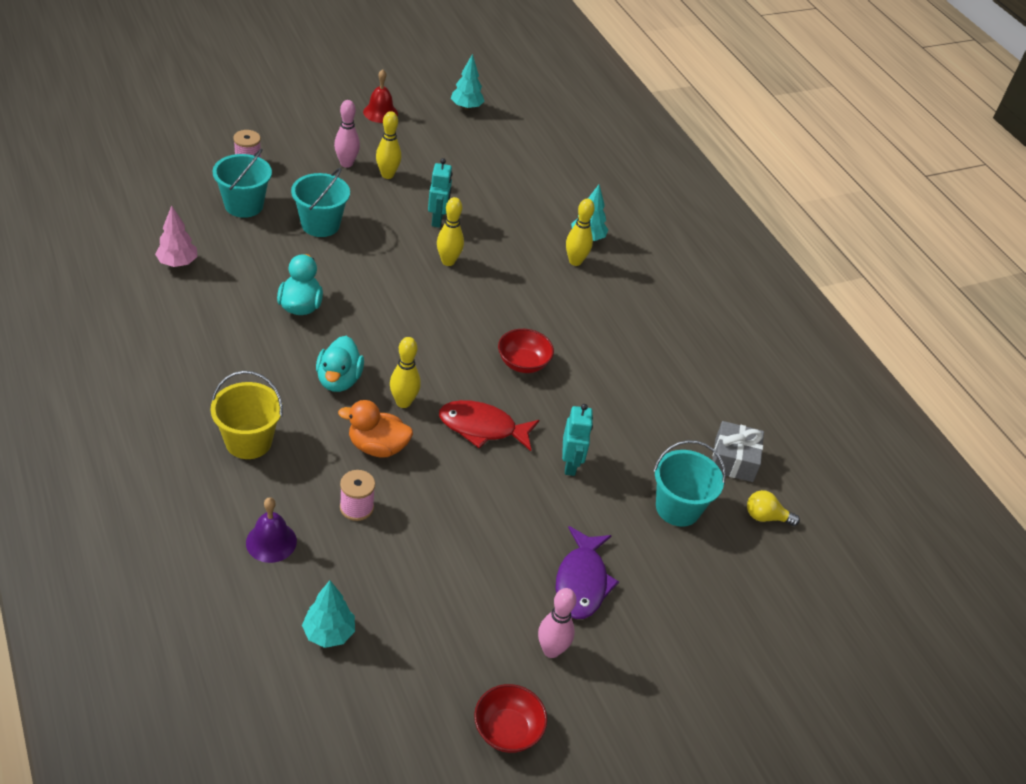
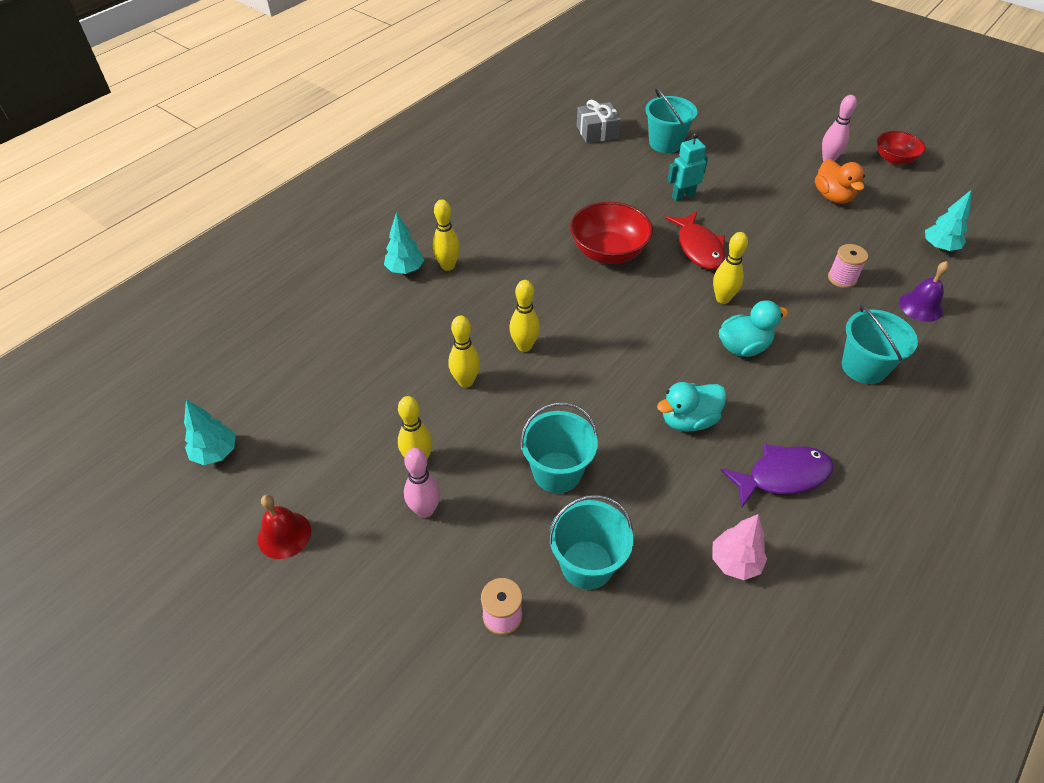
camera: 110 degrees left, 5 degrees up
yellow bucket [211,371,283,459] -> turquoise bucket [842,305,918,384]
orange duck [338,400,413,458] -> orange duck moved to [815,159,865,204]
turquoise robot [428,158,452,228] -> yellow bowling pin [448,316,480,388]
red bowl [498,329,554,373] -> red bowl [570,202,653,264], size x1.56
purple fish [556,526,619,619] -> purple fish moved to [721,444,834,507]
yellow light bulb [747,490,800,526] -> none

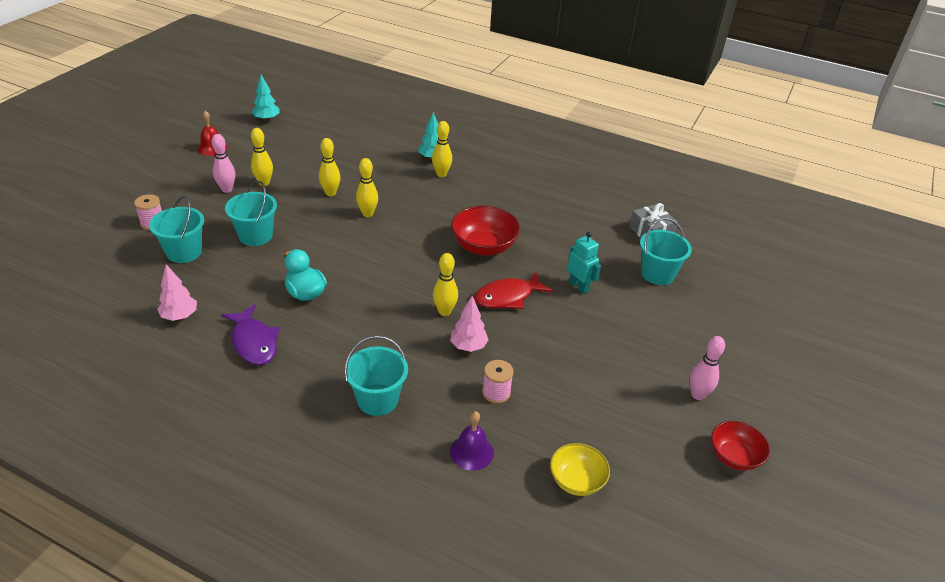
camera: 75 degrees right, 10 degrees down
turquoise duck [719,300,789,357] -> none
orange duck [815,159,865,204] -> none
turquoise tree [925,190,971,251] -> yellow bowl [550,443,610,496]
none -> pink tree [450,296,489,352]

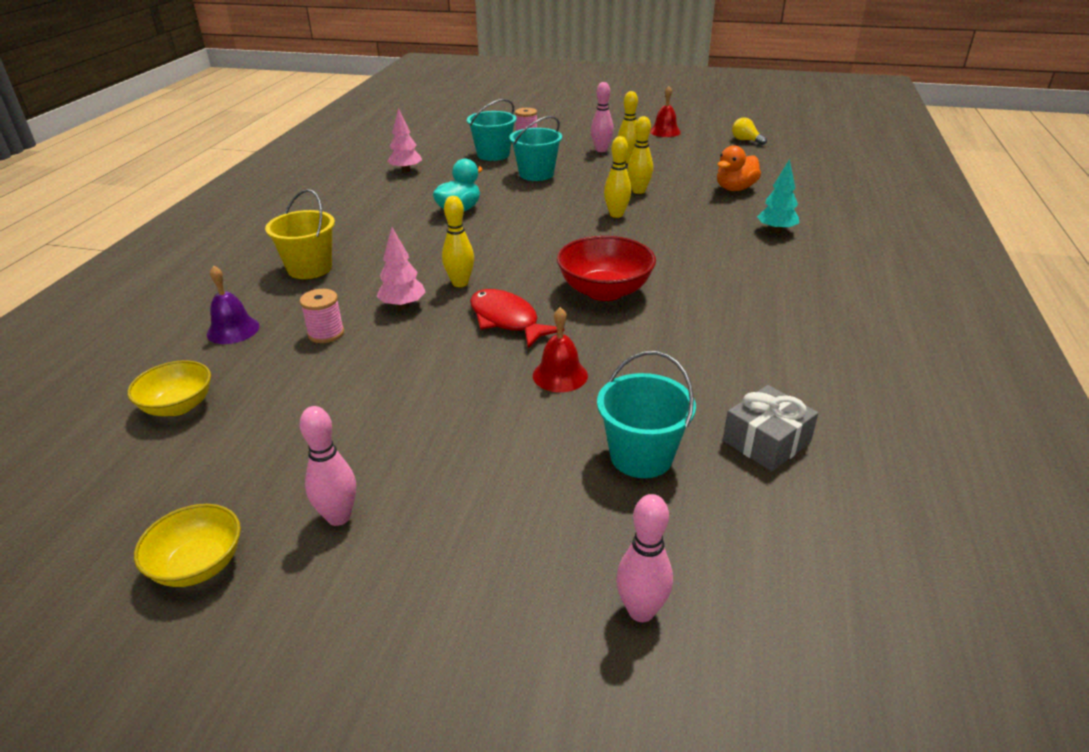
camera: 80 degrees right, 5 degrees down
purple fish [221,304,280,365] -> none
turquoise tree [252,75,280,121] -> yellow light bulb [732,117,767,145]
turquoise bucket [345,336,408,416] -> yellow bucket [265,189,335,279]
yellow bowling pin [432,121,452,177] -> none
turquoise robot [567,232,601,294] -> red bell [533,307,588,392]
red bowl [711,421,770,470] -> yellow bowl [134,504,241,587]
none -> pink bowling pin [616,494,673,622]
none -> orange duck [717,145,761,191]

